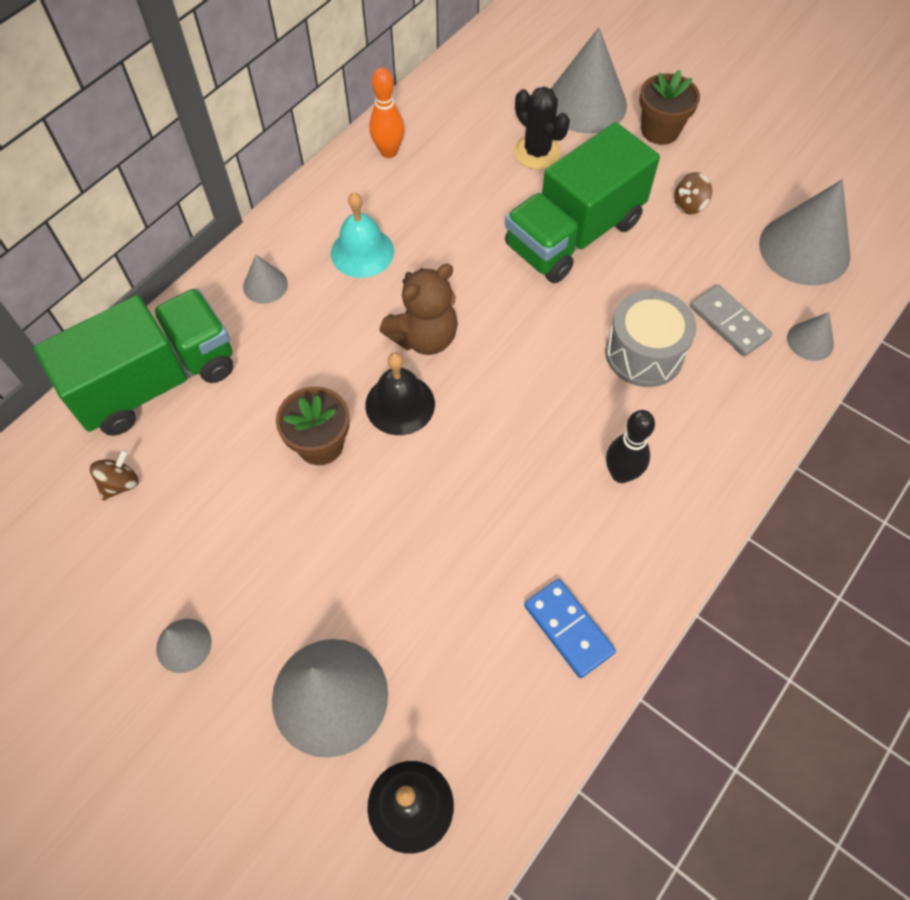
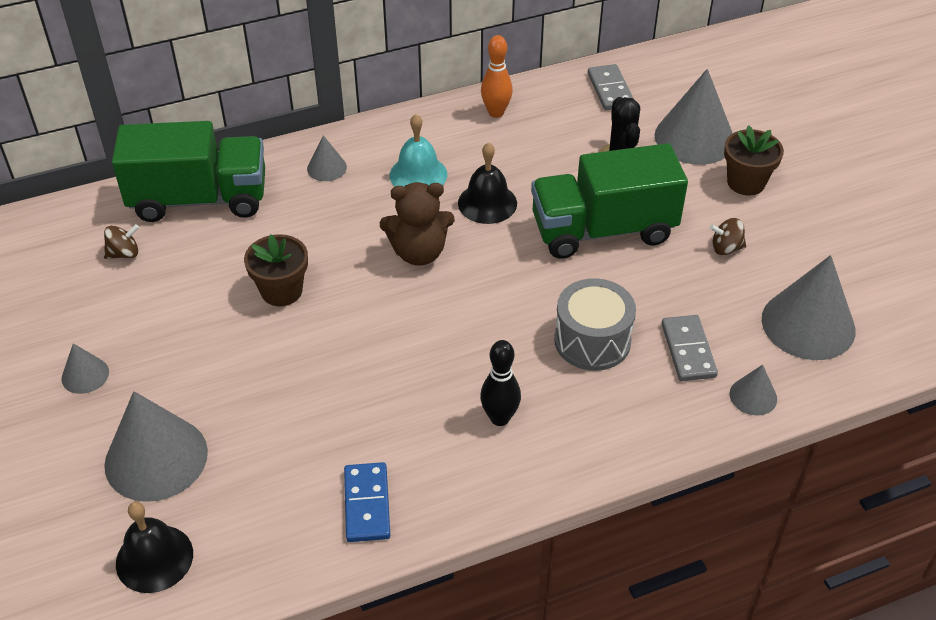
camera: 30 degrees right, 15 degrees down
black bell [365,352,435,435] -> black bell moved to [458,142,517,224]
none -> grey domino [588,64,634,110]

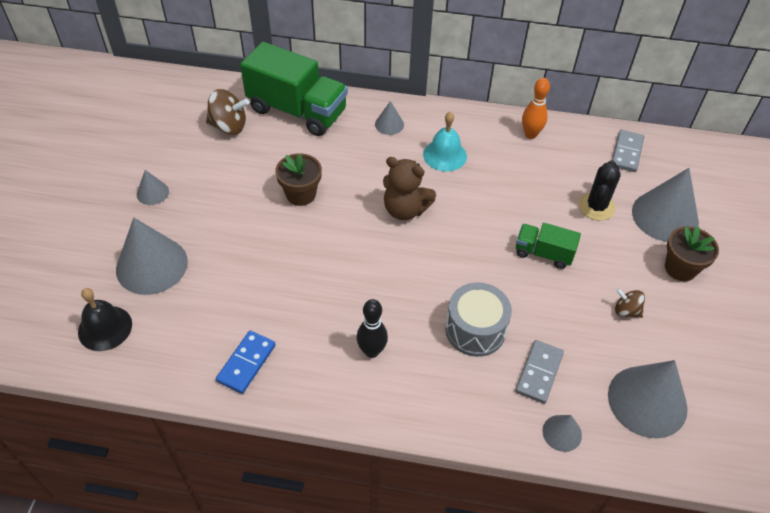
camera: 30 degrees right, 5 degrees up
brown spinning top [104,224,139,259] -> brown spinning top [206,89,249,135], size x1.69
black bell [458,142,517,224] -> none
green truck [531,143,688,259] -> green truck [516,223,581,269], size x0.51

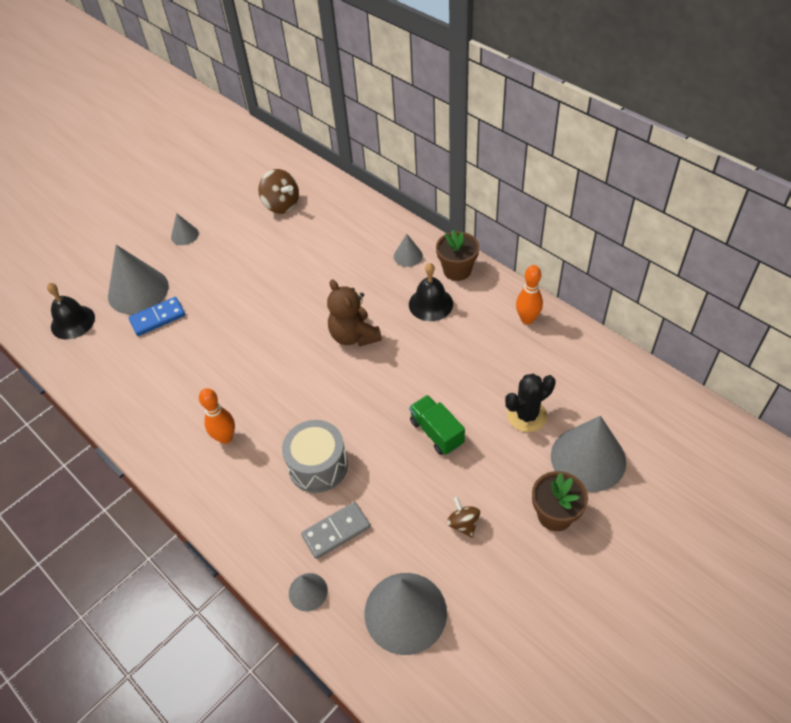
camera: 40 degrees right, 0 degrees up
blue domino [216,331,276,394] -> blue domino moved to [129,297,185,336]
green truck [240,42,348,136] -> none
brown flower pot [275,153,322,206] -> brown flower pot moved to [436,230,479,281]
black bowling pin [357,299,388,358] -> orange bowling pin [199,388,235,444]
turquoise bell [423,112,467,172] -> black bell [409,263,453,321]
grey domino [612,130,644,172] -> none

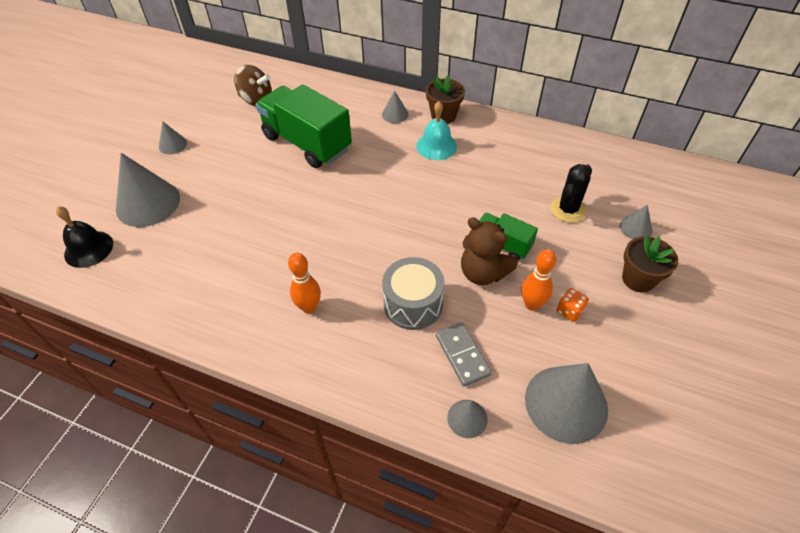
camera: 25 degrees left, 0 degrees up
blue domino [129,297,185,336] -> none
grey domino [301,502,370,559] -> grey domino turned 60 degrees counterclockwise [436,322,492,387]
brown teddy bear [327,279,382,347] -> brown teddy bear moved to [461,217,518,285]
black bell [409,263,453,321] -> turquoise bell [416,101,457,160]
brown spinning top [447,497,480,538] -> orange dice [556,288,589,322]
orange bowling pin [516,265,543,325] -> orange bowling pin moved to [521,249,556,311]
grey cone [551,416,626,492] -> grey cone [620,205,653,239], size x0.49
none -> green truck [256,84,352,168]

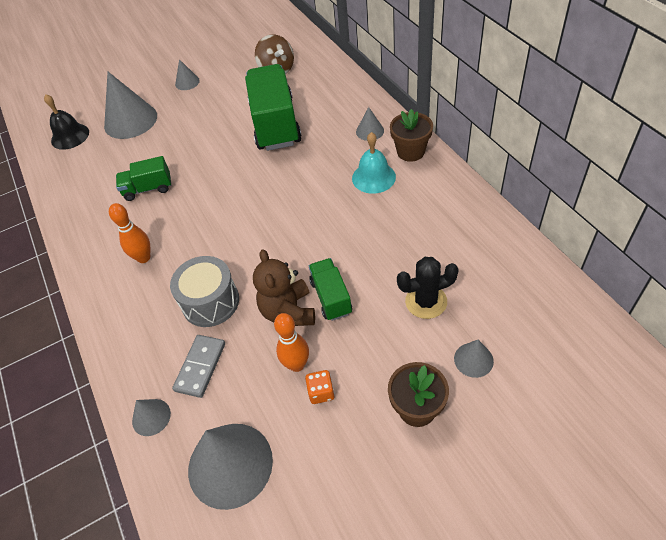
camera: 45 degrees right, 0 degrees up
none -> green truck [116,156,171,201]

